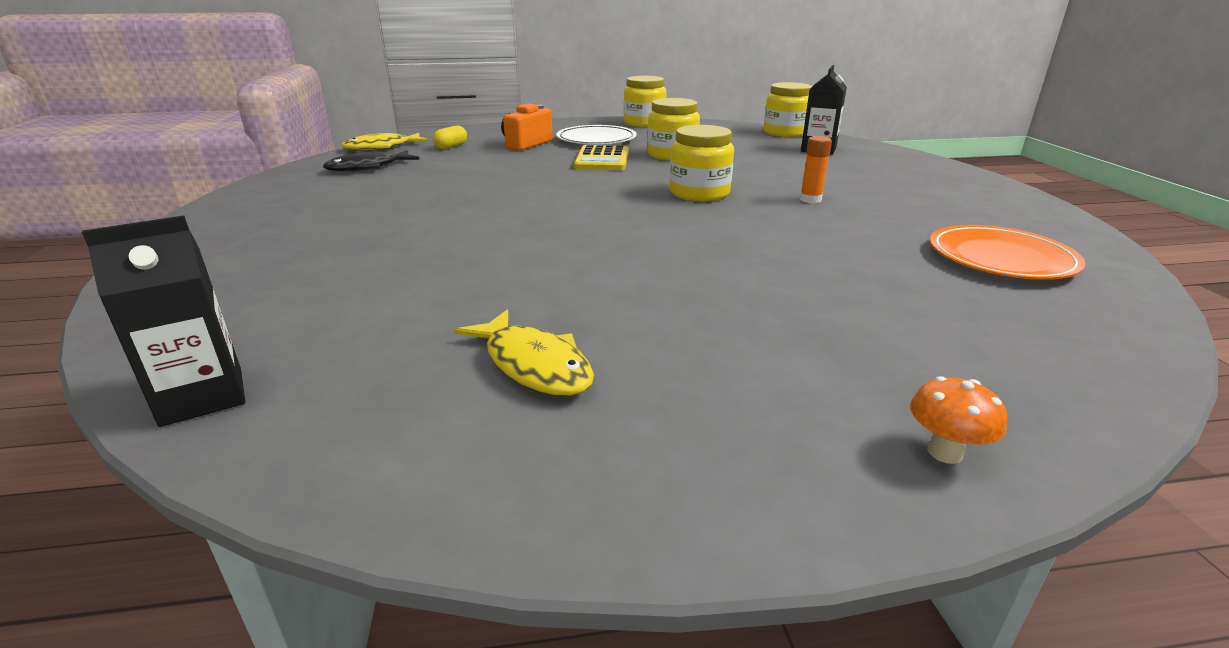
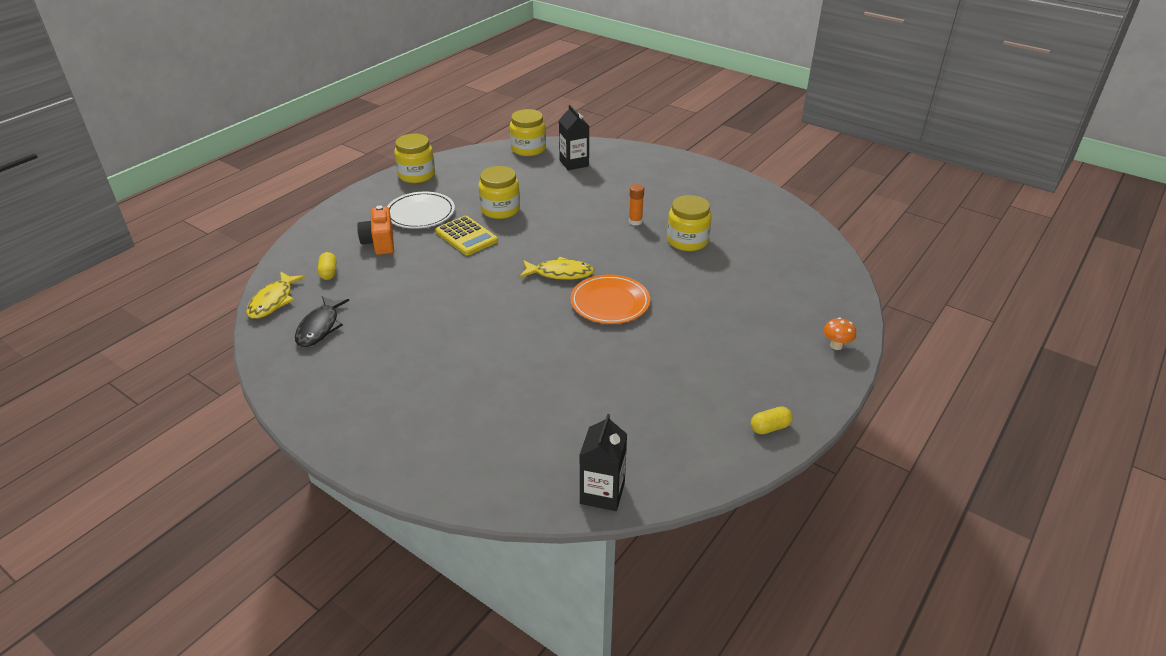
camera: 45 degrees left, 10 degrees up
yellow fish [454,310,594,396] -> yellow fish moved to [520,257,594,280]
yellow jar [670,125,734,201] -> yellow jar moved to [667,195,712,251]
orange plate [930,225,1085,280] -> orange plate moved to [570,275,650,324]
none -> yellow capsule [750,406,793,434]

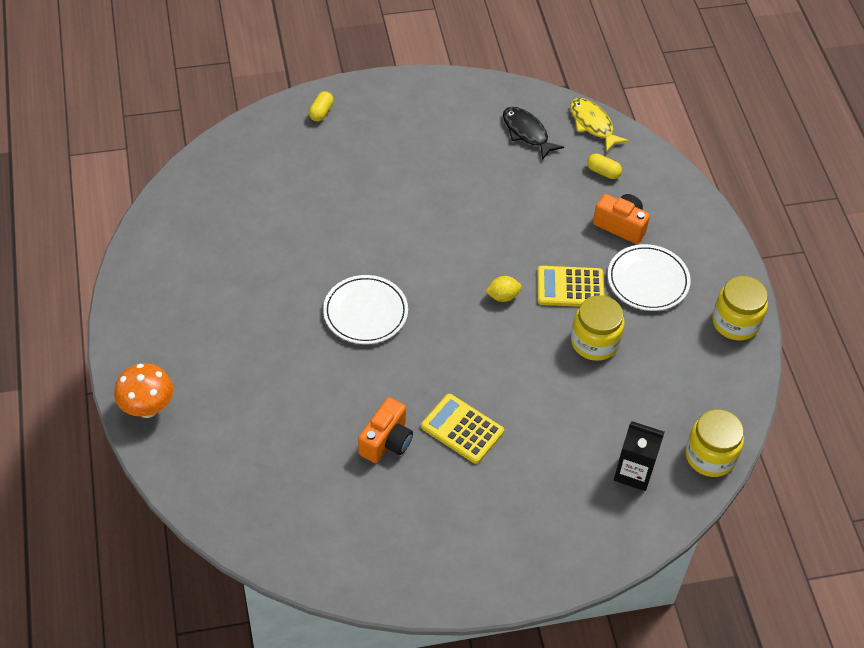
camera: 130 degrees right, 15 degrees up
yellow fish [520,257,594,280] -> none
orange plate [570,275,650,324] -> white plate [323,275,408,344]
black carton [579,414,627,511] -> none
orange glue stick [629,184,644,226] -> yellow calculator [421,394,504,464]
yellow jar [667,195,712,251] -> orange camera [358,397,413,463]
yellow capsule [750,406,793,434] -> yellow capsule moved to [309,91,334,122]
orange mushroom [823,317,856,350] -> orange mushroom [114,363,173,418], size x1.72
none -> yellow lemon [485,276,522,302]

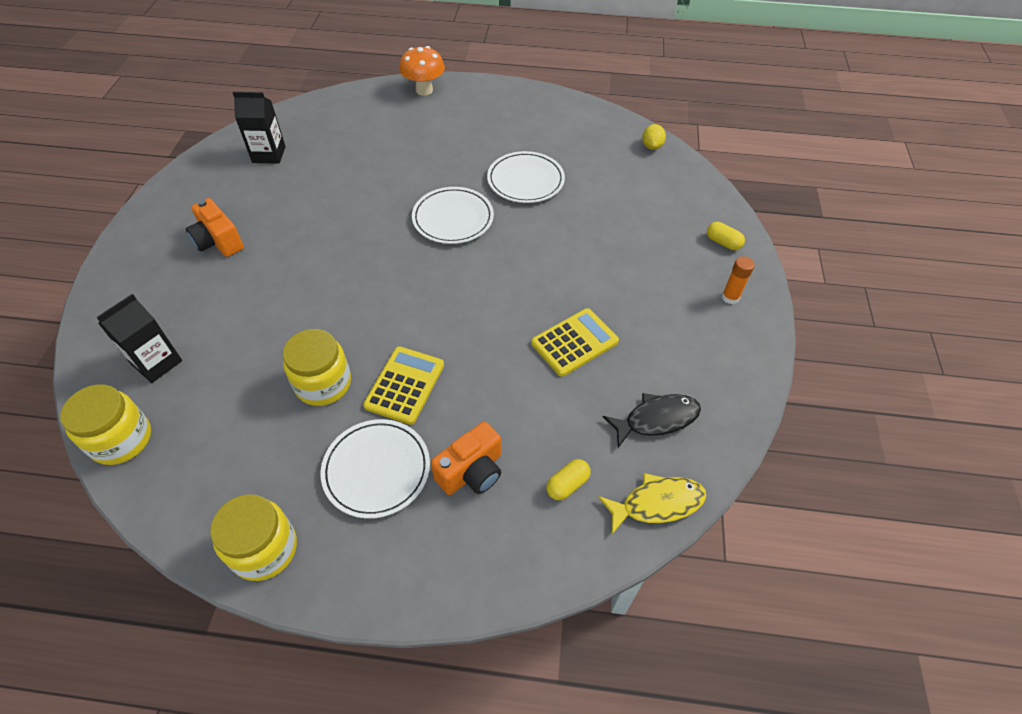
camera: 110 degrees right, 0 degrees up
orange camera [358,397,413,463] -> orange camera moved to [186,198,244,257]
yellow calculator [421,394,504,464] -> yellow calculator moved to [531,308,619,377]
yellow lemon [485,276,522,302] -> yellow lemon moved to [642,124,666,150]
none -> black carton [233,92,286,164]
none -> white plate [487,151,565,203]
none -> orange glue stick [722,256,755,304]

